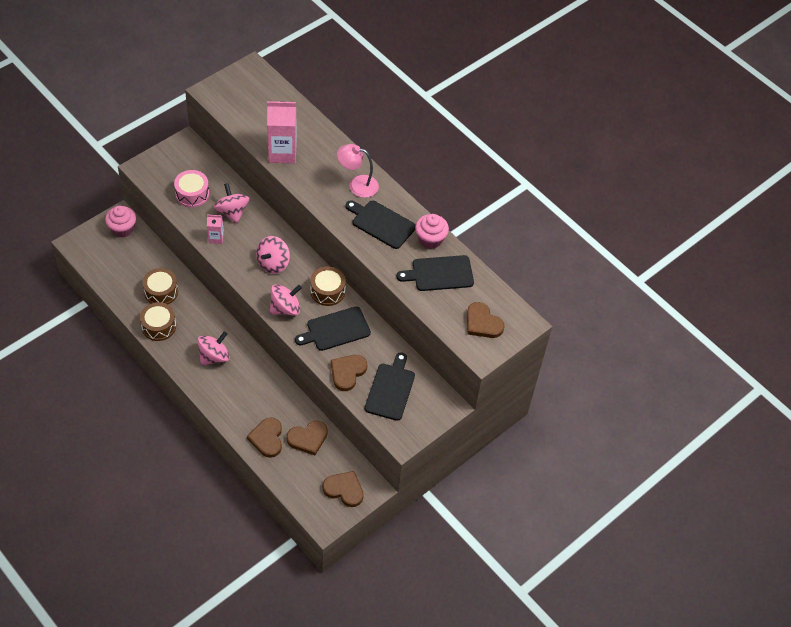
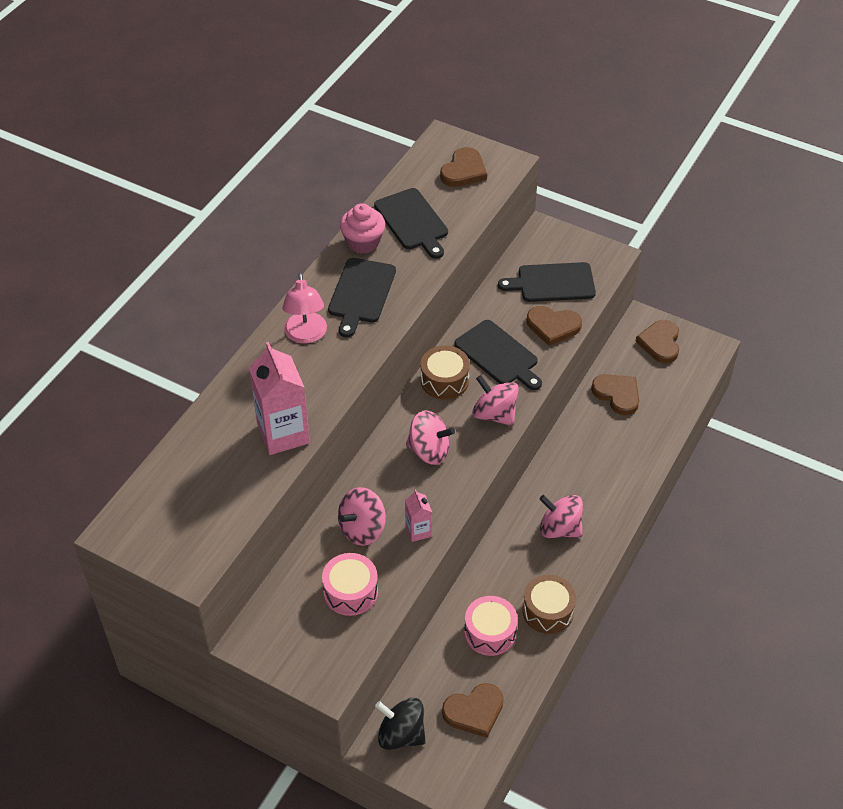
camera: 105 degrees left, 5 degrees down
pink cupcake [105,206,136,237] -> black spinning top [375,698,426,750]
brown drum [143,268,178,305] -> pink drum [464,596,518,656]
brown heart [247,417,282,458] -> brown heart moved to [442,683,504,738]

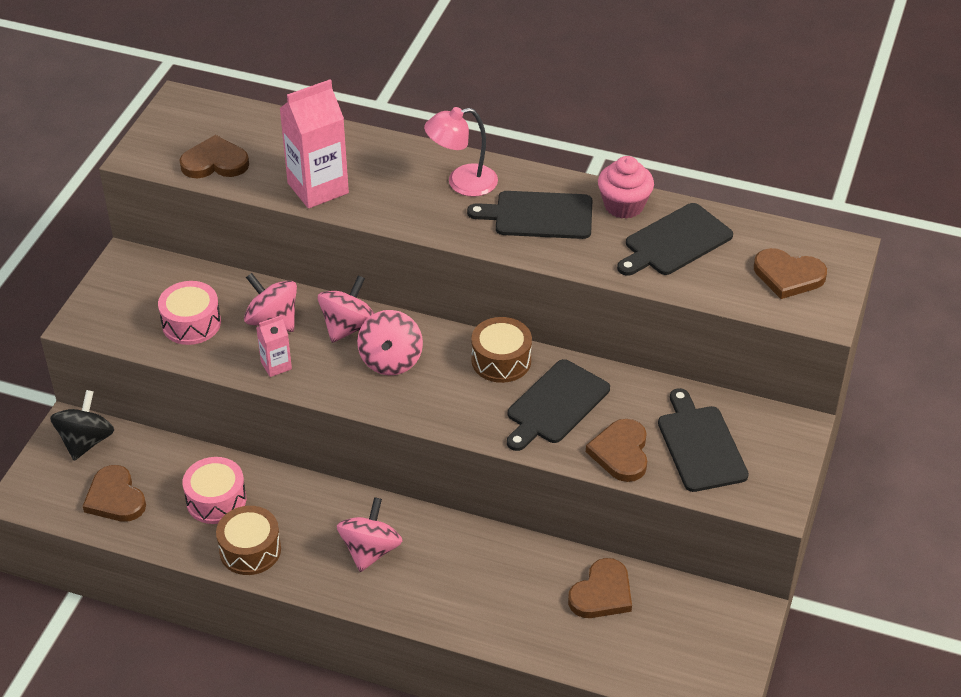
camera: 80 degrees right, 5 degrees down
pink spinning top [472,375,519,426] -> pink spinning top moved to [318,275,375,343]
brown heart [635,320,679,363] -> brown heart moved to [180,135,249,178]

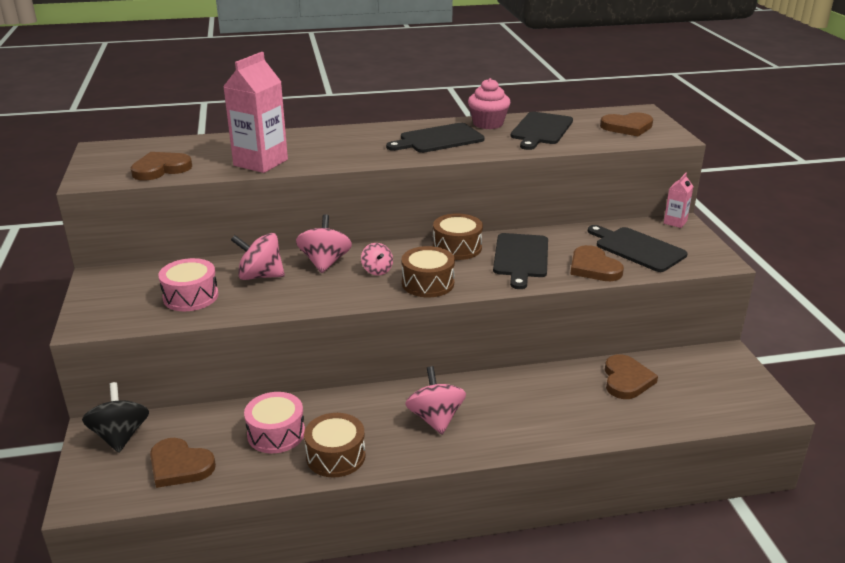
camera: 30 degrees left, 15 degrees down
pink carton [256,315,292,377] -> pink carton moved to [664,173,694,228]
pink spinning top [357,310,423,375] -> pink spinning top [361,243,393,275], size x0.59
pink lamp [424,107,498,197] -> none
none -> brown drum [402,246,455,297]

